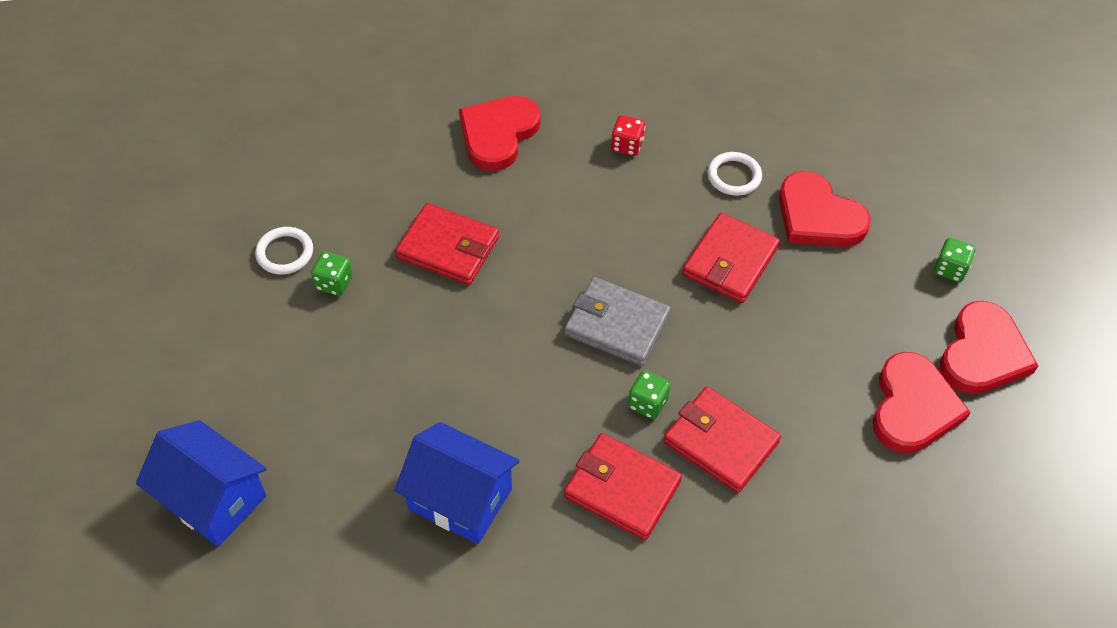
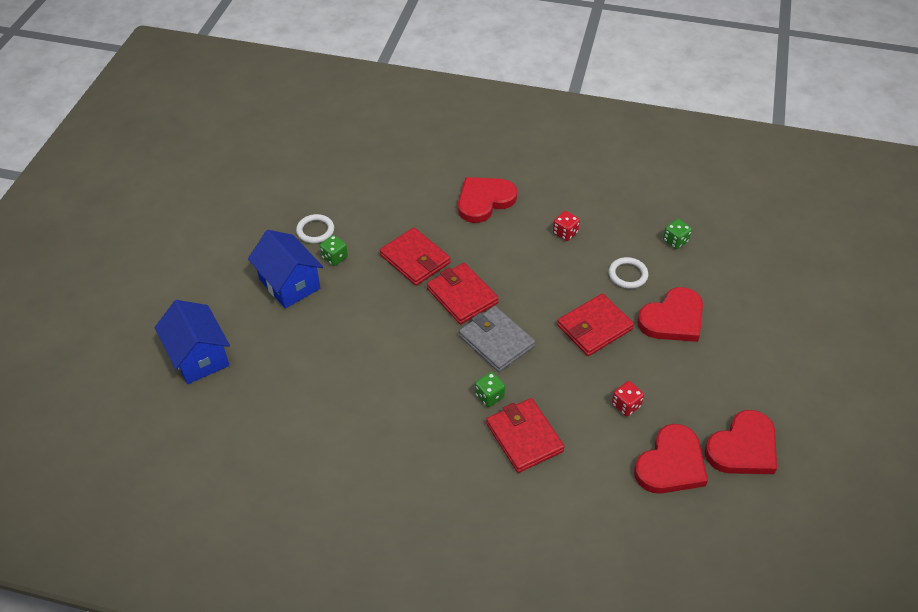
camera: 25 degrees right, 5 degrees down
blue house [394,422,520,544] -> blue house moved to [248,230,323,309]
red wallet [564,433,682,540] -> red wallet moved to [427,263,499,324]
red heart [779,171,871,247] -> red heart turned 105 degrees counterclockwise [637,287,703,342]
green dice [934,238,976,282] -> green dice moved to [663,219,692,249]
none -> red dice [612,381,644,416]

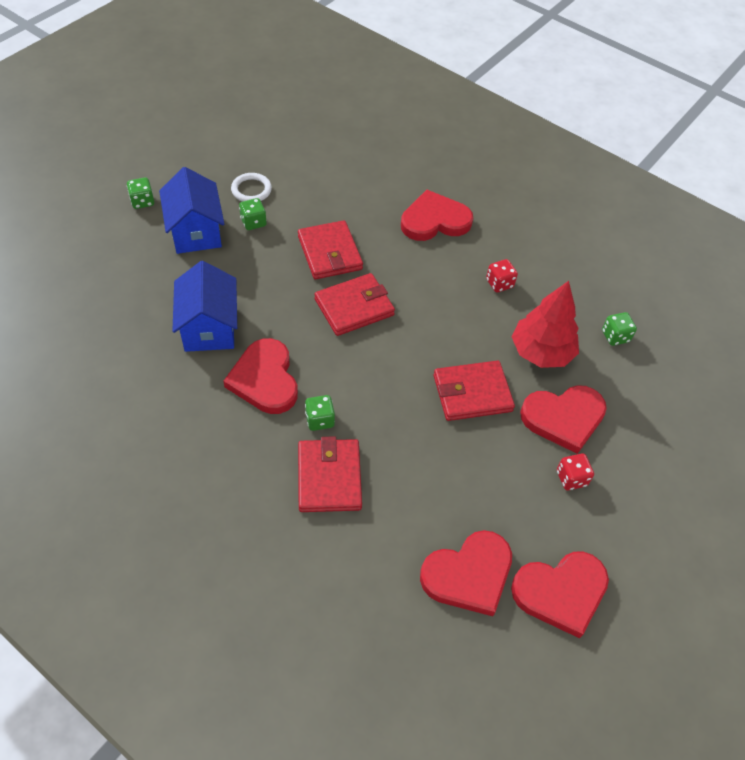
camera: 20 degrees right, 5 degrees up
blue house [155,300,230,384] -> blue house moved to [172,261,237,352]
red wallet [427,263,499,324] -> red wallet turned 75 degrees clockwise [314,273,395,336]
grey wallet [459,306,535,372] -> none
white ring [609,257,648,289] -> red tree [512,281,579,368]
red dice [612,381,644,416] -> red dice moved to [557,453,594,491]
none -> green dice [127,178,154,209]
none -> red heart [223,338,298,414]

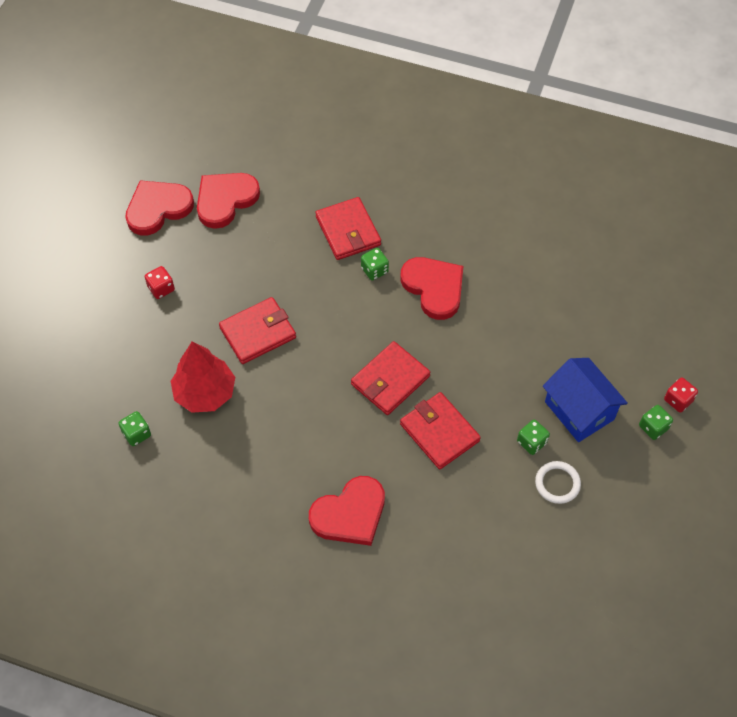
camera: 165 degrees right, 5 degrees up
blue house [172,261,237,352] -> none
red dice [486,259,518,293] -> red dice moved to [664,378,698,412]
red heart [520,385,607,454] -> none

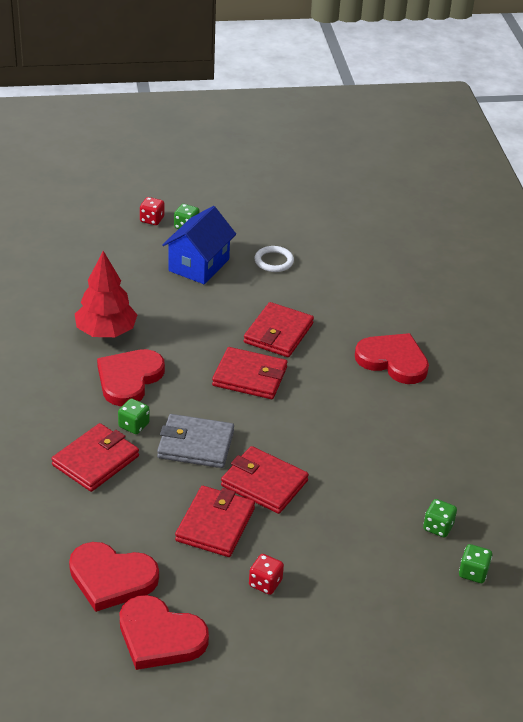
camera: 120 degrees left, 20 degrees down
red tree [171,341,235,413] -> red tree moved to [75,251,137,337]
green dice [517,419,550,455] -> green dice moved to [459,544,492,583]
none -> grey wallet [157,414,234,468]
none -> red wallet [175,486,255,557]

